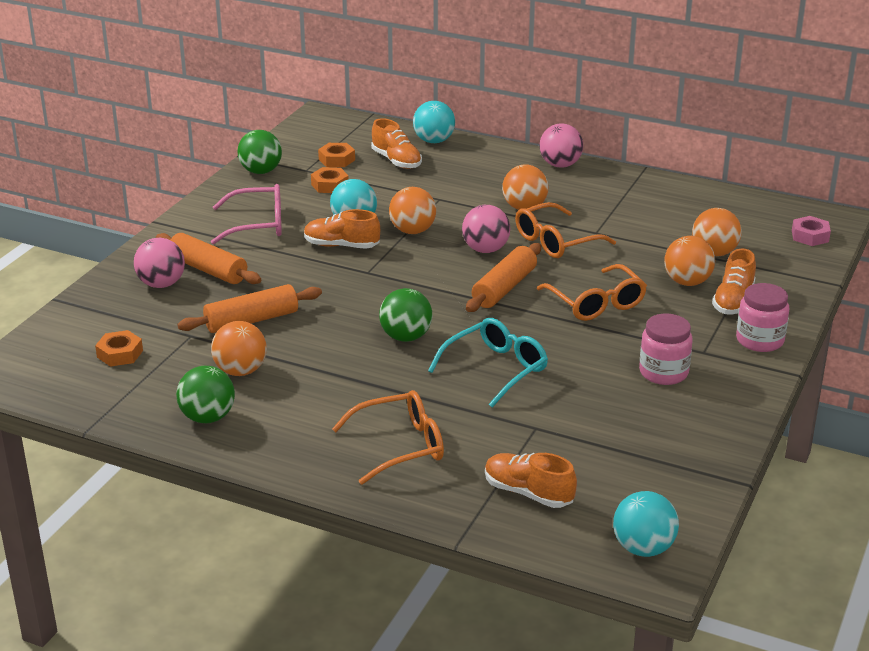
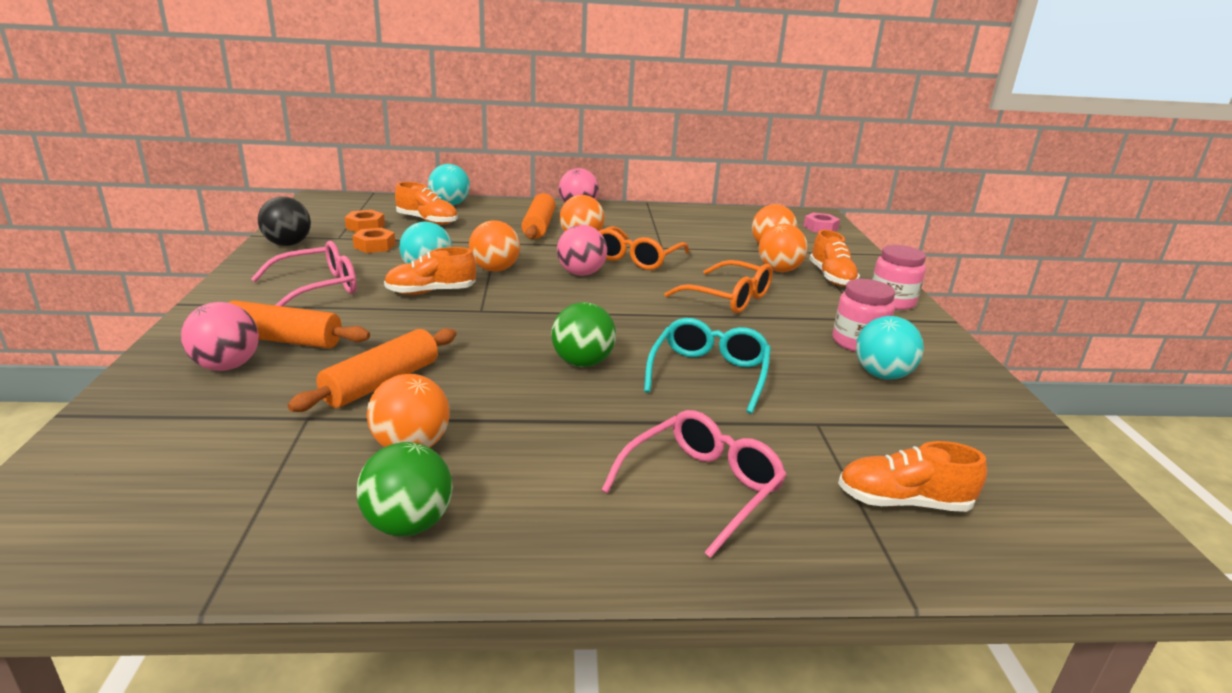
camera: 30 degrees left, 5 degrees down
orange nut [95,330,143,367] -> none
green ball [237,130,282,174] -> black ball [258,196,311,246]
orange glasses [332,390,444,485] -> pink glasses [601,410,787,558]
orange rolling pin [466,243,541,312] -> orange rolling pin moved to [521,193,556,239]
turquoise ball [613,491,679,557] -> turquoise ball moved to [856,316,924,380]

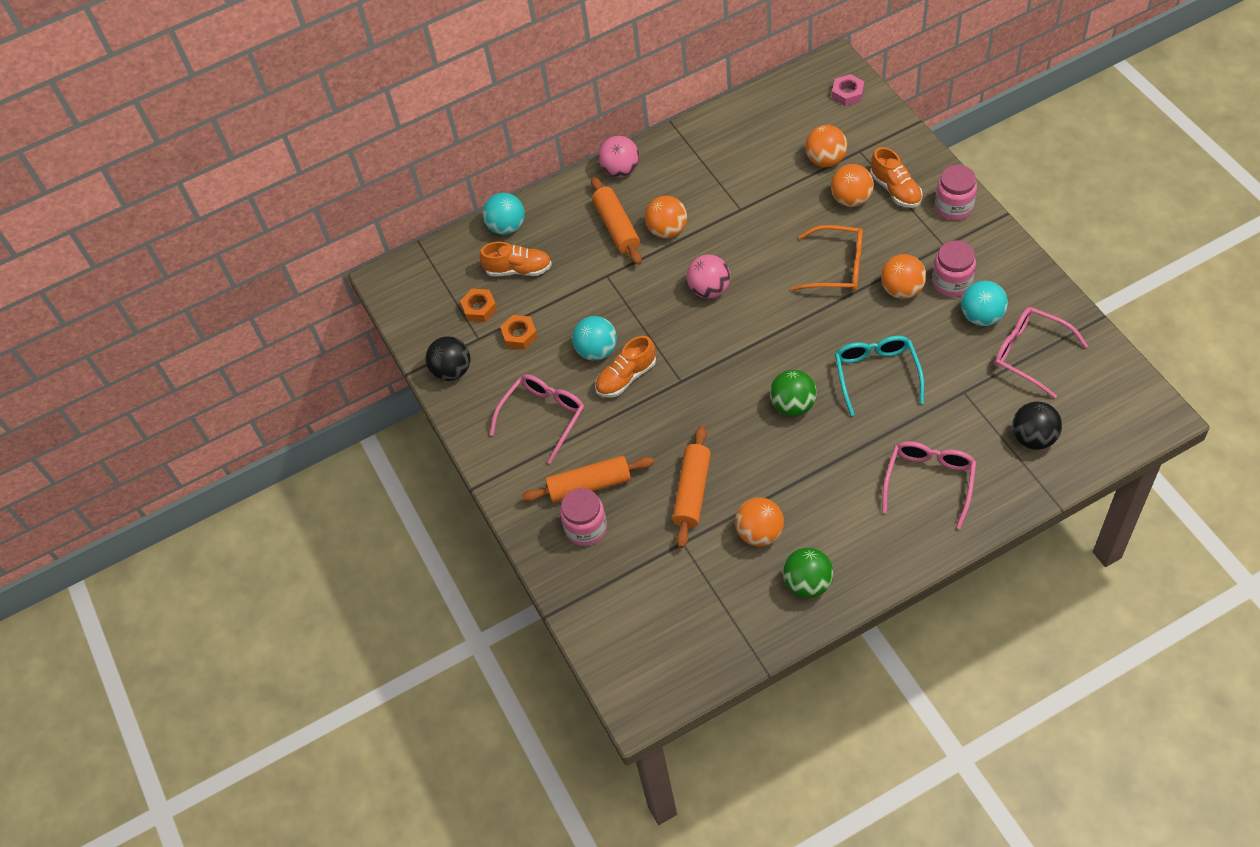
camera: 15 degrees left, 30 degrees up
pink ball [181,302,259,371] -> pink jar [560,488,607,546]
orange ball [469,220,520,272] -> orange ball moved to [881,254,926,299]
orange glasses [599,226,689,270] -> none
orange shoe [838,441,987,512] -> black ball [1012,402,1062,450]
none -> pink glasses [994,307,1088,399]

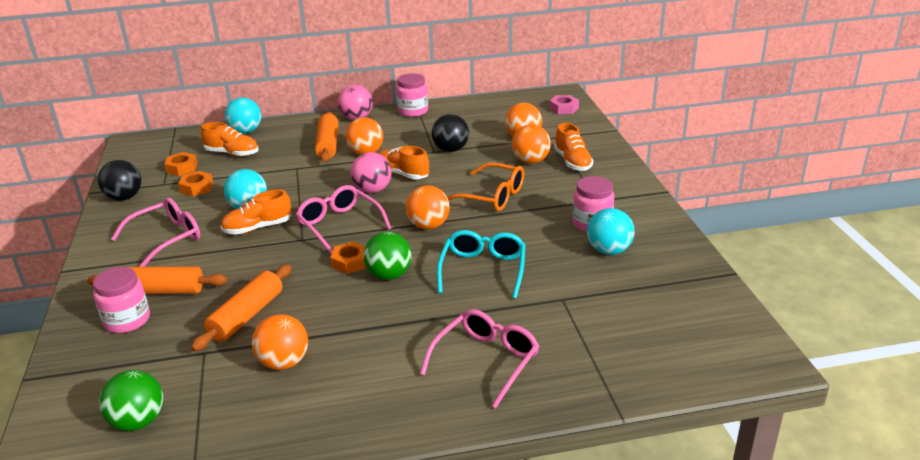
camera: 10 degrees right, 25 degrees down
green ball [783,548,833,598] -> green ball moved to [99,370,163,431]
orange ball [881,254,926,299] -> orange ball moved to [406,185,450,229]
pink jar [935,165,977,220] -> pink jar moved to [396,73,428,117]
pink glasses [994,307,1088,399] -> pink glasses moved to [296,185,391,254]
black ball [1012,402,1062,450] -> black ball moved to [432,114,469,152]
none -> orange nut [330,242,366,274]
none -> orange shoe [378,146,429,179]

